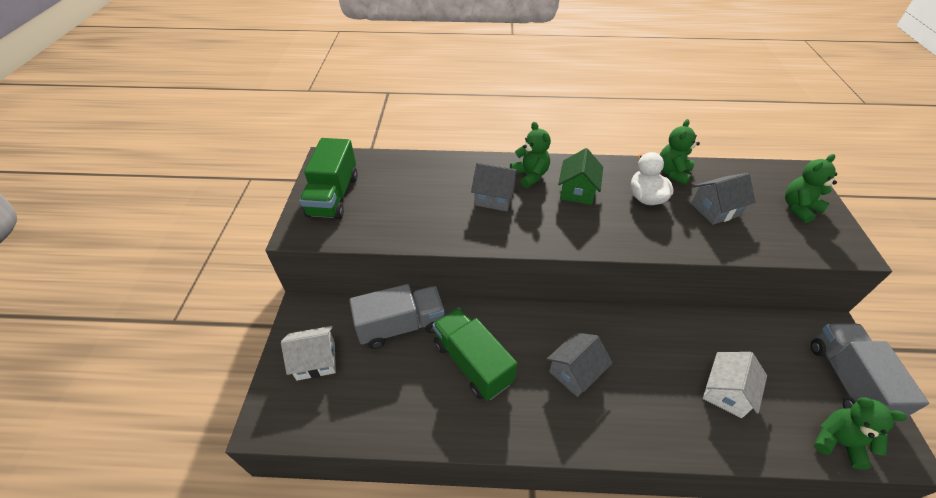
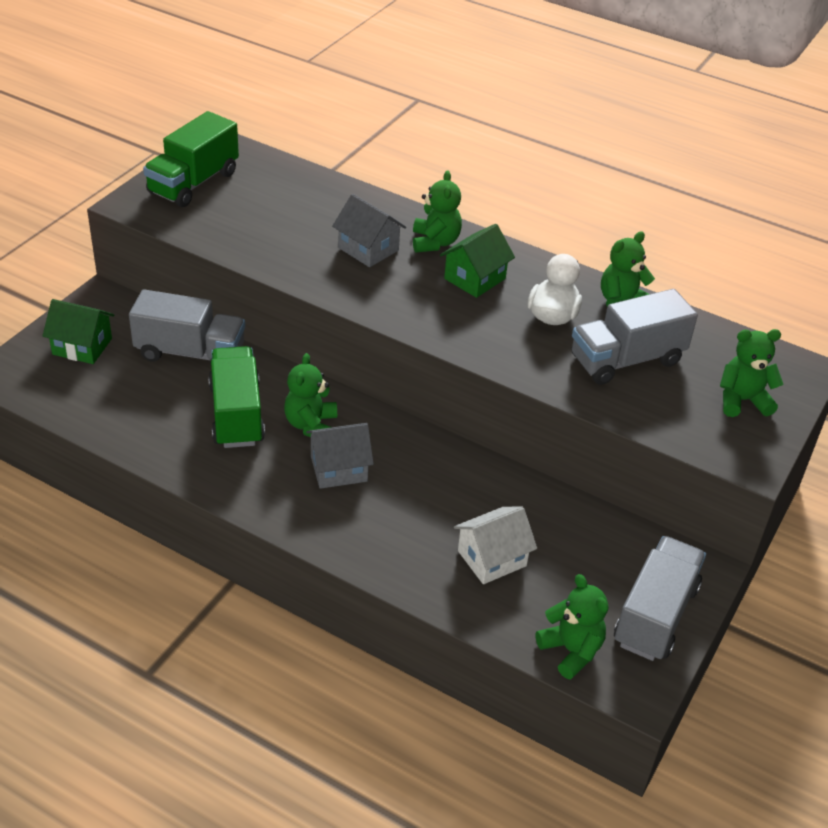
camera: 25 degrees right, 5 degrees down
white house [281,326,336,381] -> green house [43,299,114,364]
grey house [691,173,756,225] -> grey truck [572,289,698,385]
none -> green teddy bear [284,353,337,437]

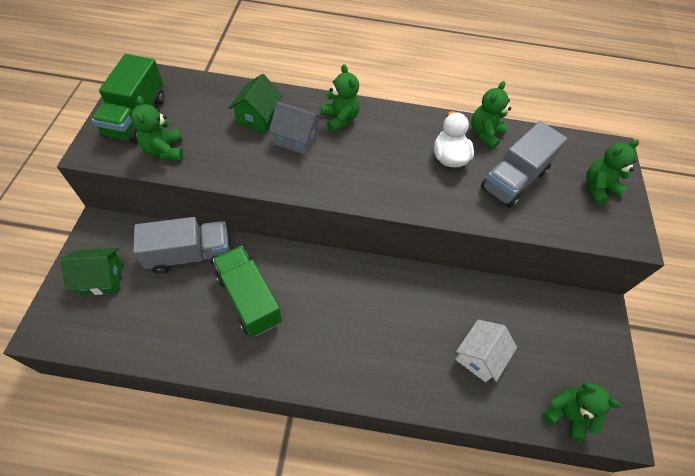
camera: 25 degrees left, 15 degrees up
green teddy bear [284,353,337,437] -> green teddy bear moved to [131,96,183,161]
grey house [306,423,373,489] -> none
green house [440,224,515,298] -> green house moved to [229,74,283,133]
grey truck [614,536,706,661] -> none

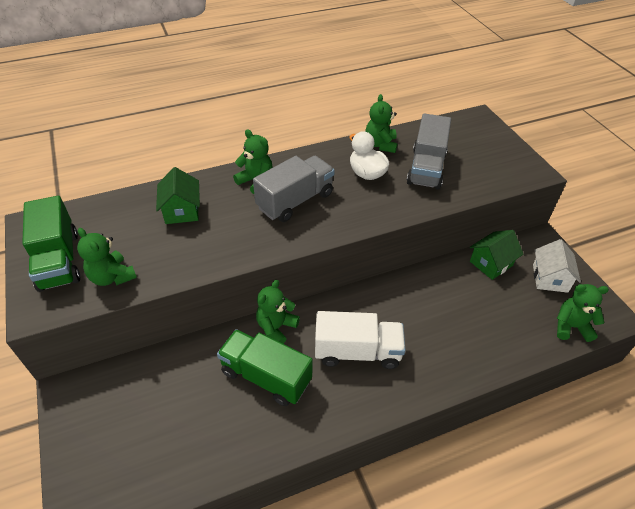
camera: 25 degrees left, 10 degrees down
green house [60,248,123,295] -> green house moved to [470,230,524,280]
grey truck [133,217,229,274] -> grey truck moved to [253,156,335,222]
grey house [269,102,323,155] -> none
white house [455,320,517,382] -> white house moved to [533,239,581,293]
green teddy bear [586,140,639,205] -> green teddy bear moved to [256,280,300,344]
none -> white truck [315,311,406,369]

